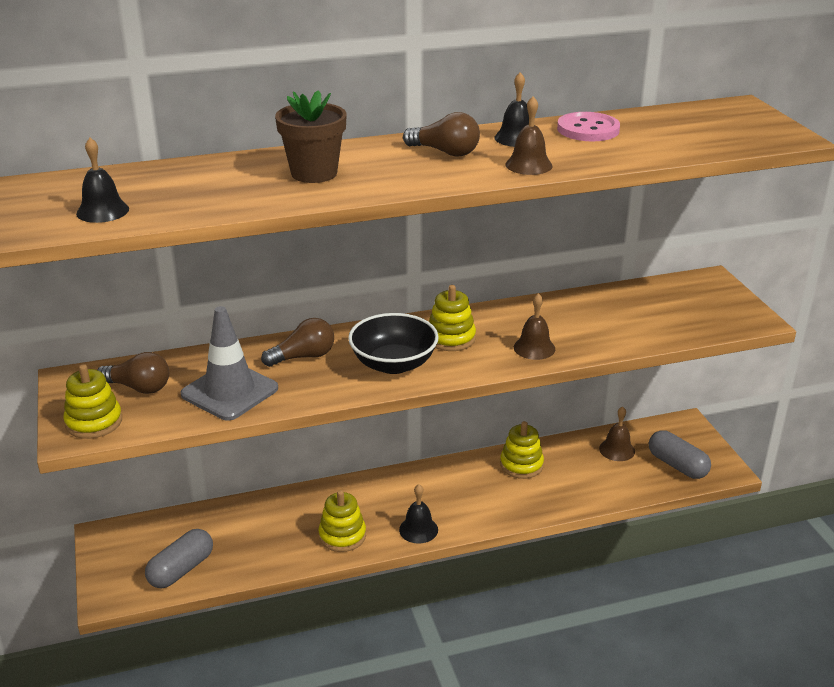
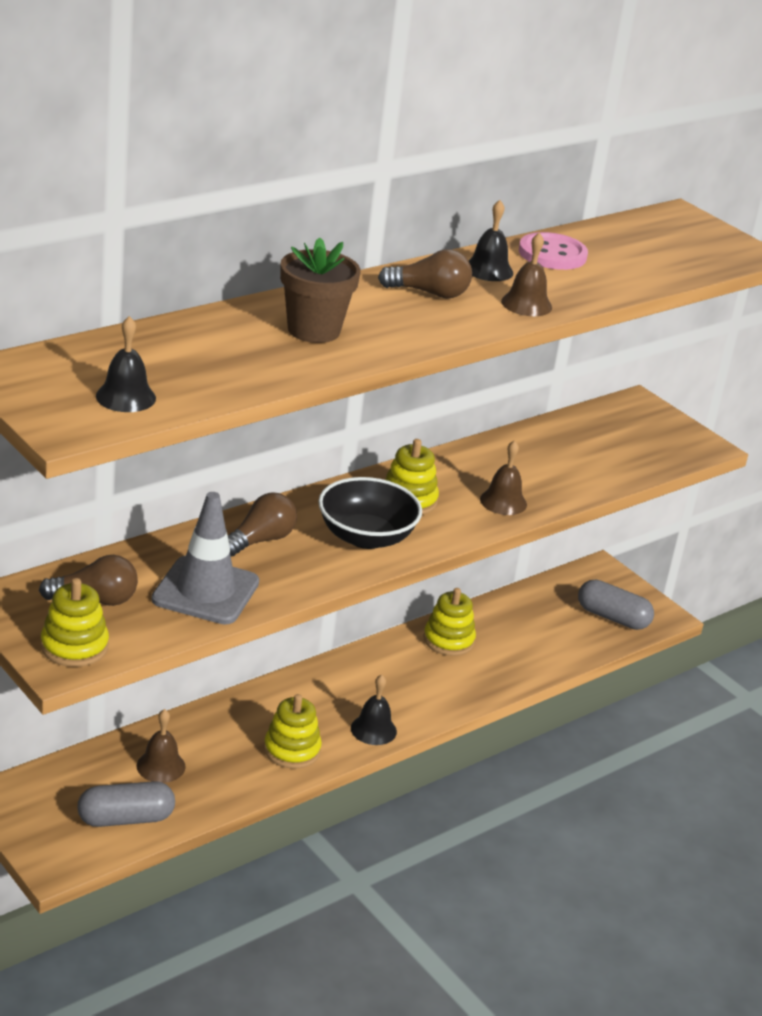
camera: 25 degrees left, 0 degrees up
grey capsule [145,529,213,588] -> grey capsule turned 60 degrees clockwise [77,781,175,827]
brown bell [599,406,635,461] -> brown bell moved to [136,709,186,783]

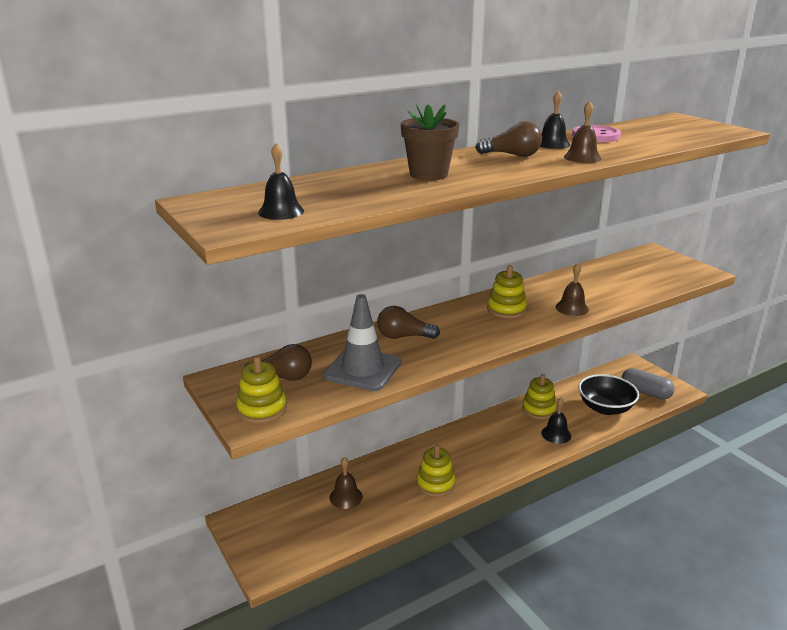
camera: 10 degrees right, 5 degrees down
grey capsule [77,781,175,827] -> none
brown light bulb [228,493,297,557] -> brown light bulb turned 135 degrees counterclockwise [377,306,440,339]
black bowl [318,477,422,549] -> black bowl moved to [579,374,639,415]
black bell [351,674,397,745] -> black bell moved to [541,398,571,444]

